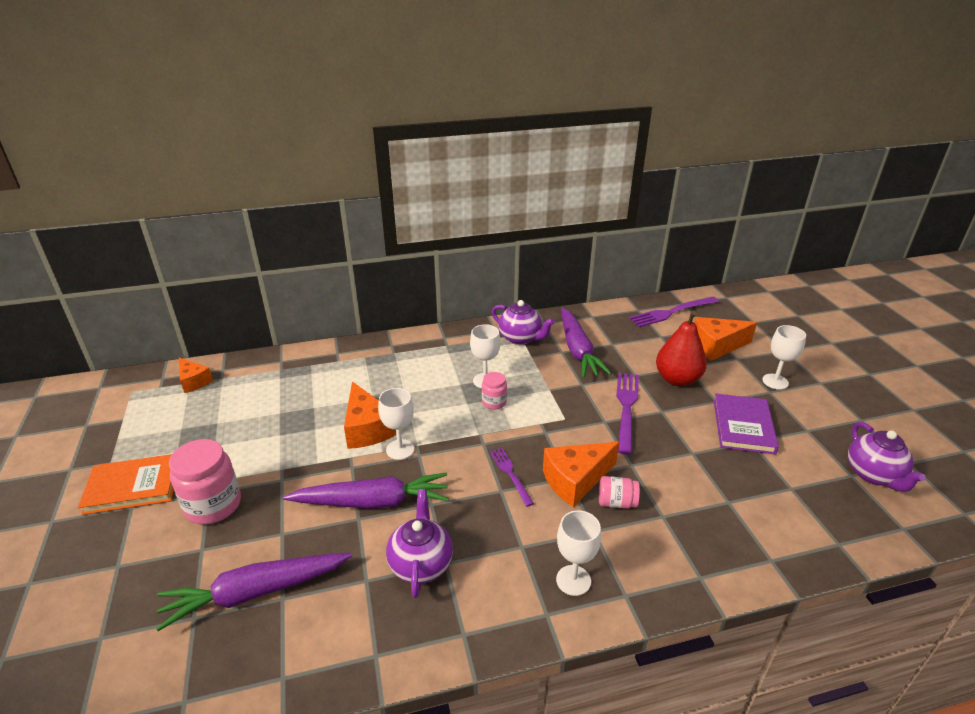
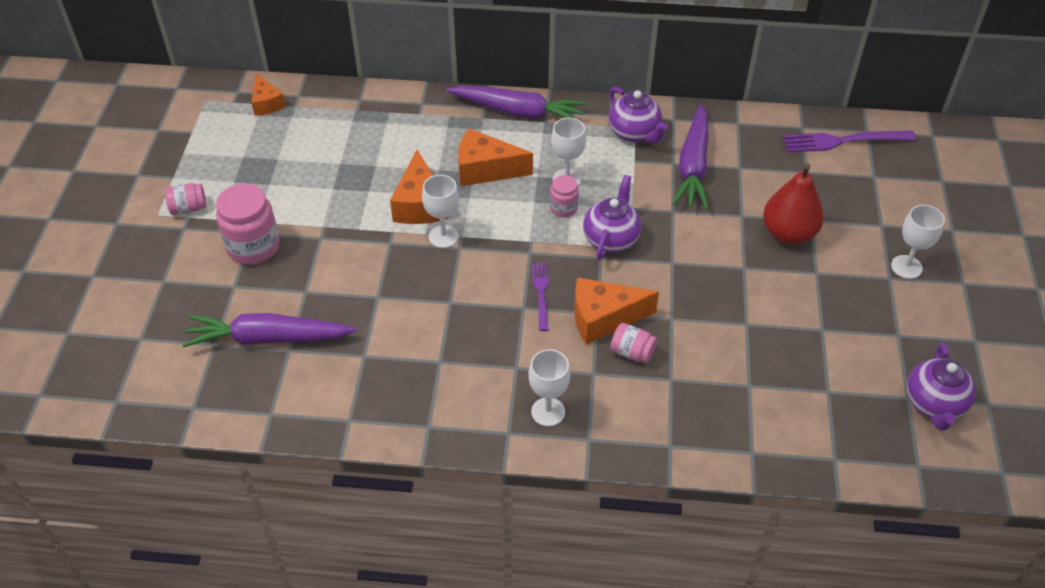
camera: 20 degrees right, 15 degrees up
orange book [78,454,174,515] -> pink jar [165,183,206,215]
purple carrot [283,472,449,509] -> purple carrot moved to [446,85,587,119]
purple teapot [386,489,453,598] -> purple teapot moved to [583,175,641,260]
purple fork [616,372,639,455] -> none
orange cheese [694,317,757,361] -> orange cheese moved to [458,128,533,186]
purple book [714,394,779,455] -> none

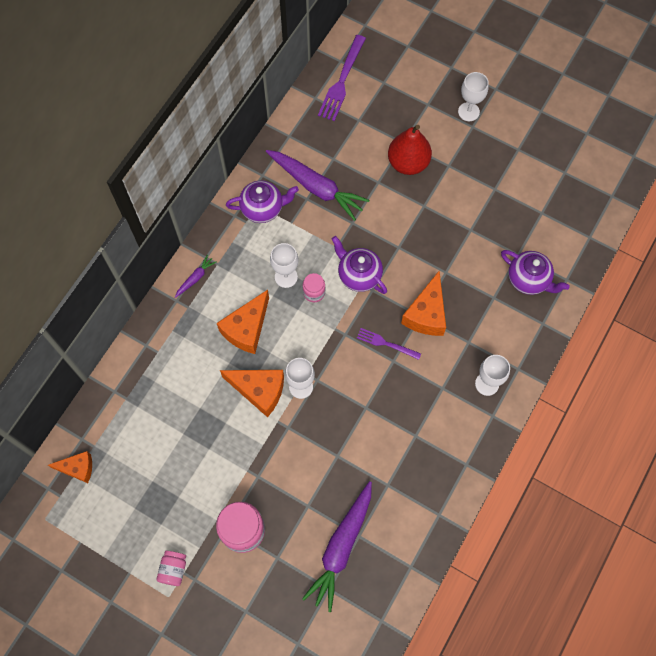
camera: 65 degrees left, 20 degrees up
purple carrot [446,85,587,119] -> purple carrot [175,255,216,298], size x0.45
pink jar [610,323,657,363] -> none
purple teapot [906,343,976,431] -> purple teapot moved to [501,250,570,295]

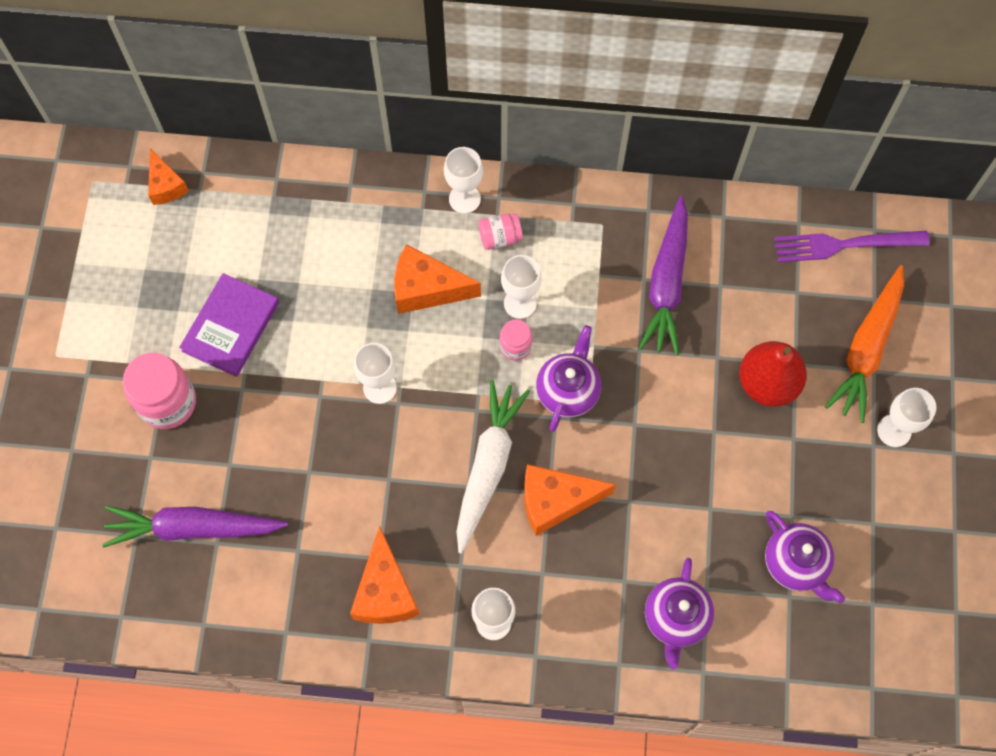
camera: 65 degrees right, 0 degrees up
pink jar [157,551,186,586] -> pink jar moved to [479,214,523,250]
purple carrot [175,255,216,298] -> white goblet [444,147,483,214]
orange cheese [220,370,284,417] -> orange cheese moved to [350,526,420,624]
purple teapot [226,181,299,223] -> purple teapot moved to [765,511,845,603]
purple fork [357,328,421,360] -> white carrot [456,380,530,554]
none -> purple book [179,273,279,377]
none -> orange carrot [825,265,904,423]

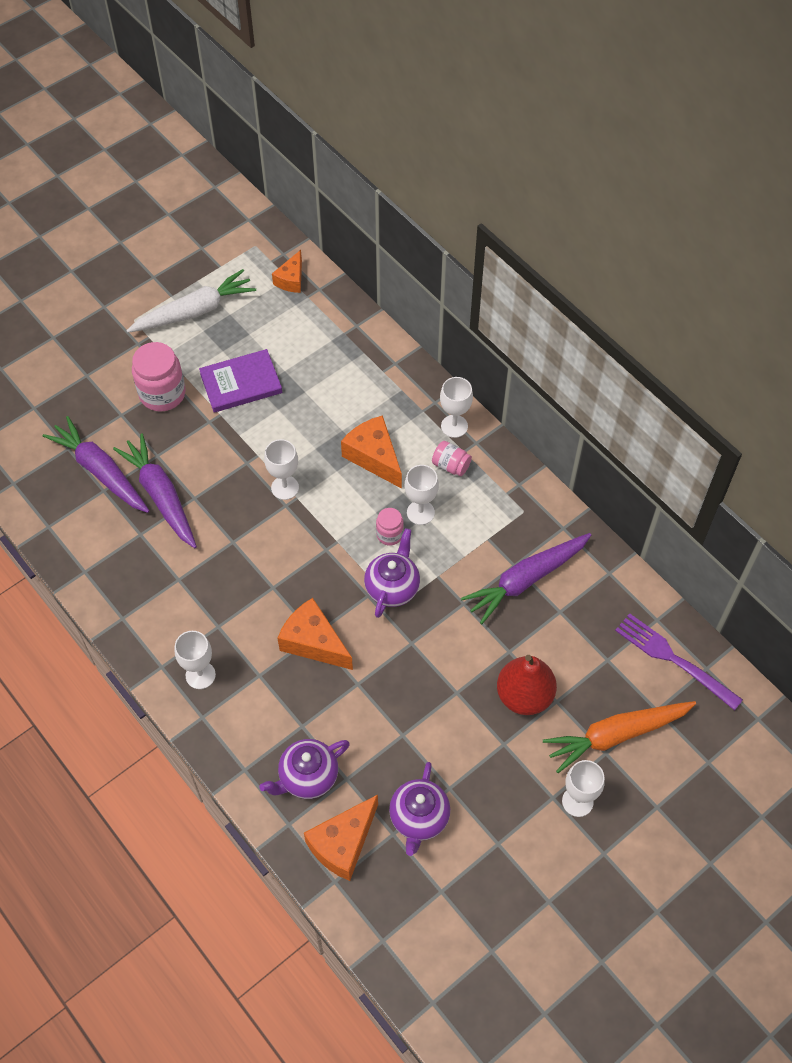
camera: 45 degrees right, 10 degrees down
orange cheese [350,526,420,624] -> orange cheese moved to [304,795,378,881]
white carrot [456,380,530,554] -> white carrot moved to [126,269,256,333]
purple teapot [536,325,601,432] -> purple teapot turned 45 degrees counterclockwise [364,528,420,618]
none -> purple carrot [113,434,197,548]

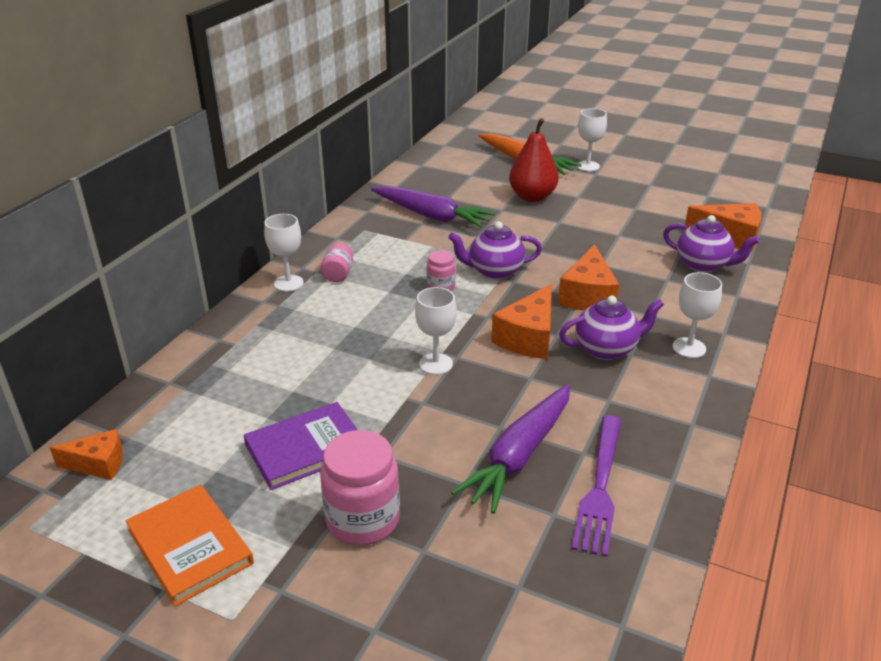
camera: 115 degrees left, 25 degrees down
purple carrot [43,416,149,513] -> none
white carrot [126,269,256,333] -> orange book [125,485,254,606]
purple book [199,349,282,413] -> purple book turned 75 degrees counterclockwise [244,402,358,490]
orange cheese [341,415,402,489] -> orange cheese moved to [491,284,552,359]
purple teapot [389,762,450,856] -> purple teapot moved to [559,296,664,360]
white goblet [405,465,439,525] -> none
purple fork [615,613,743,710] -> purple fork moved to [571,415,621,557]

